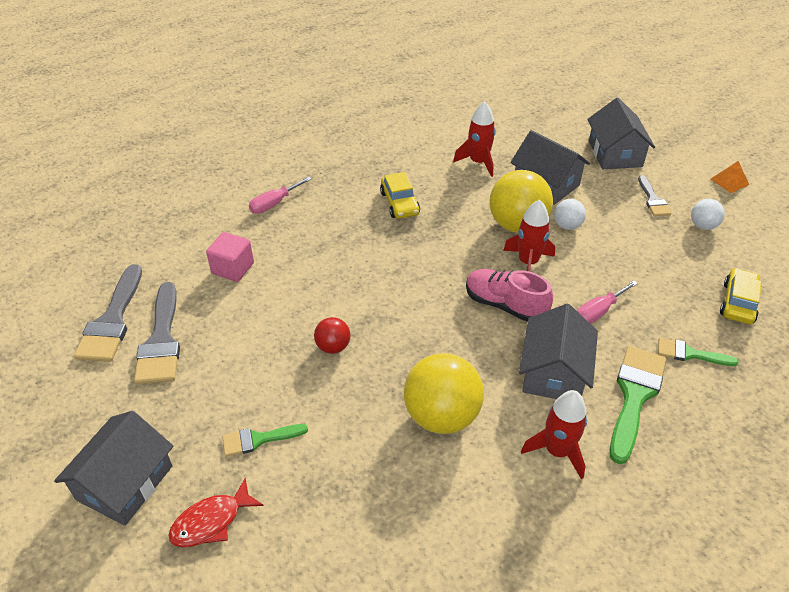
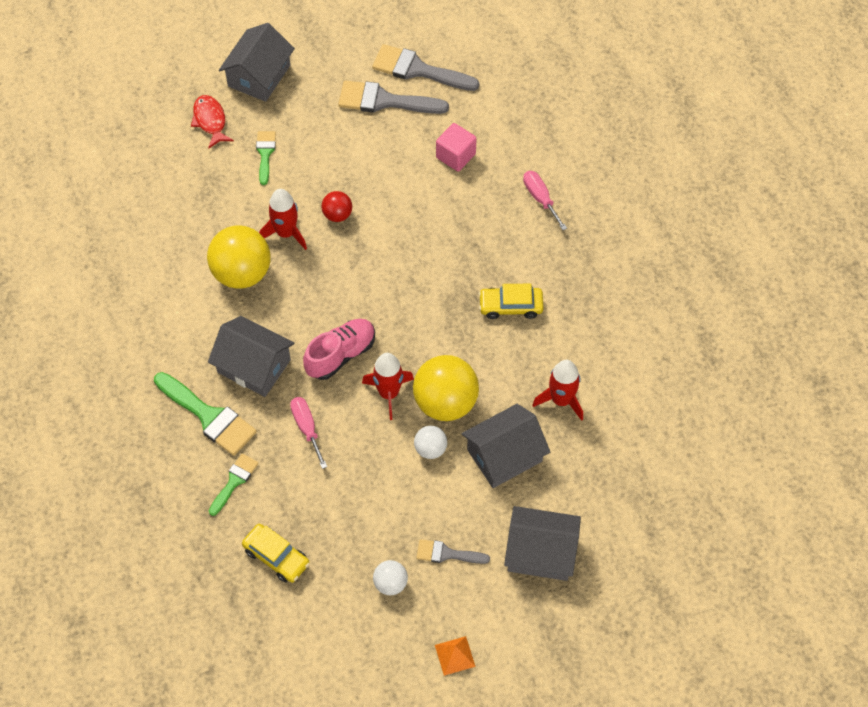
camera: 105 degrees right, 15 degrees up
grey house [54,411,173,526] -> grey house turned 75 degrees clockwise [219,23,295,102]
red rocket [521,390,587,479] -> red rocket moved to [259,189,307,250]

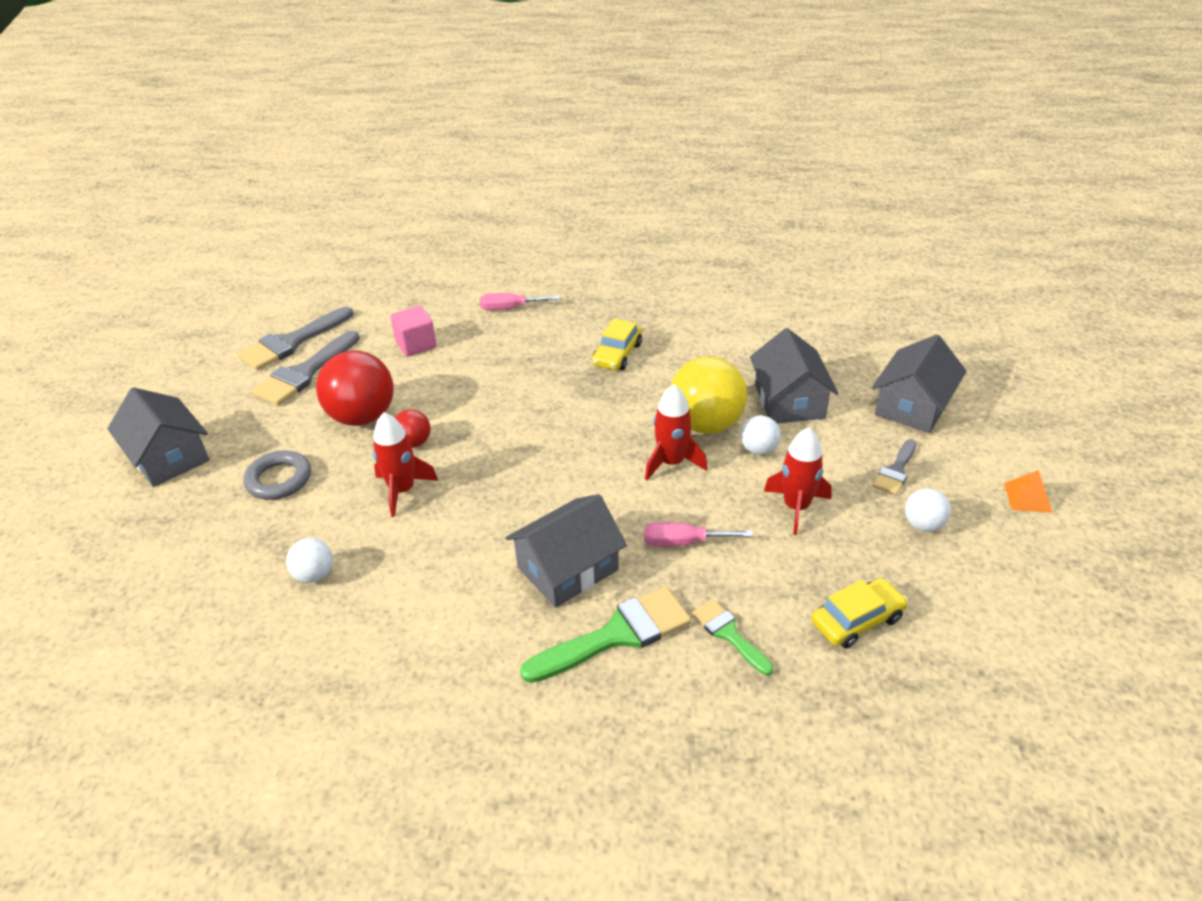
camera: 65 degrees left, 20 degrees down
red fish [191,95,234,149] -> none
yellow ball [207,225,271,289] -> none
green brush [256,131,276,185] -> grey ring [243,450,311,500]
pink shoe [303,319,375,380] -> none
red rocket [533,360,583,421] -> red rocket moved to [764,427,832,535]
none -> white ball [286,538,333,583]
none -> red ball [316,350,394,426]

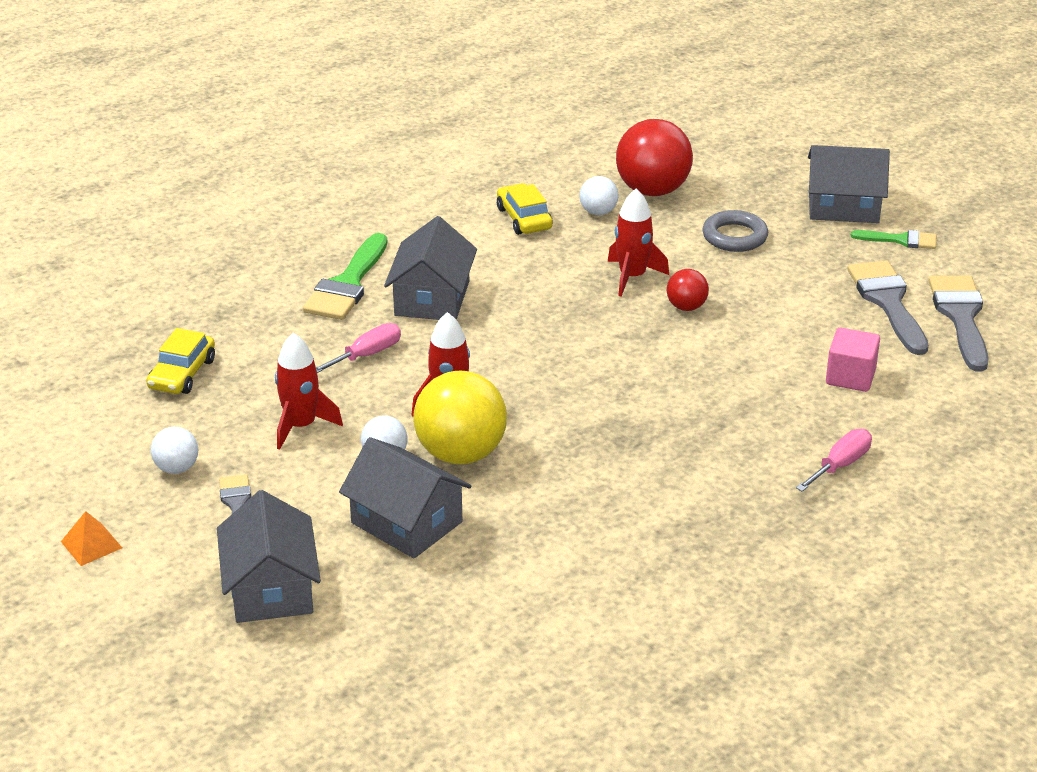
camera: 135 degrees right, 5 degrees down
red ball [316,350,394,426] -> red ball moved to [616,119,693,196]
yellow car [592,318,642,370] -> yellow car moved to [497,183,553,235]
green brush [692,599,773,675] -> green brush moved to [851,230,936,249]

